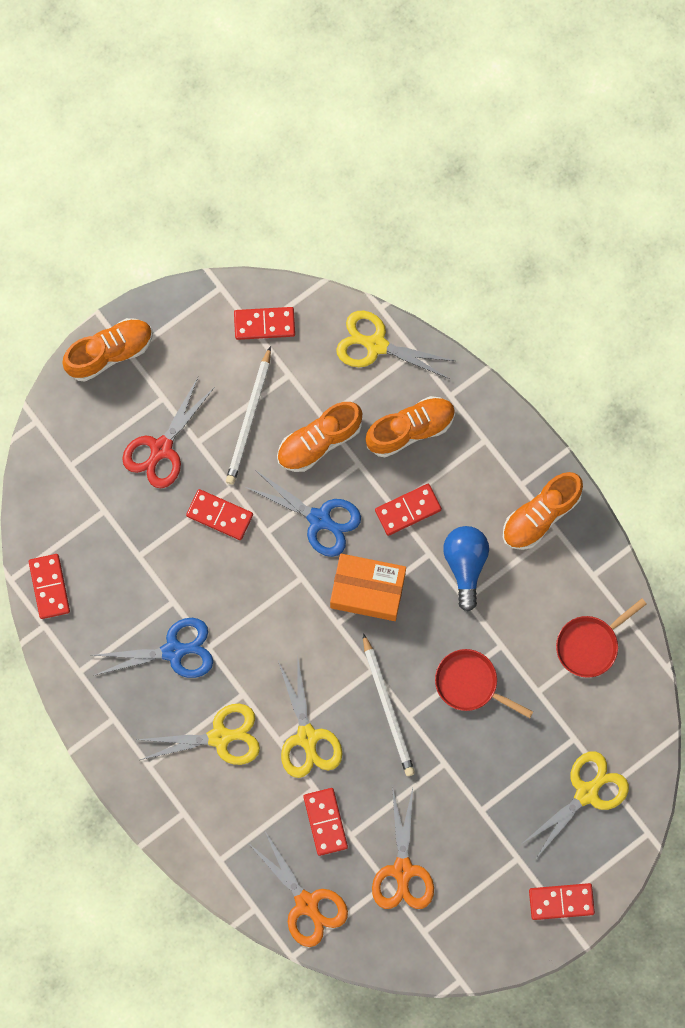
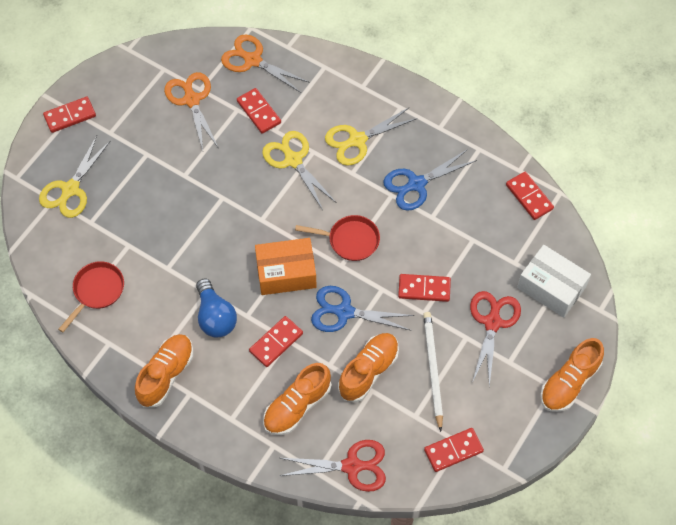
camera: 160 degrees right, 15 degrees down
yellow scissors [336,311,455,379] -> red scissors [279,440,386,492]
white pencil [363,633,415,776] -> none
red pan [435,649,533,718] -> red pan moved to [295,215,380,261]
none -> white box [517,245,591,318]

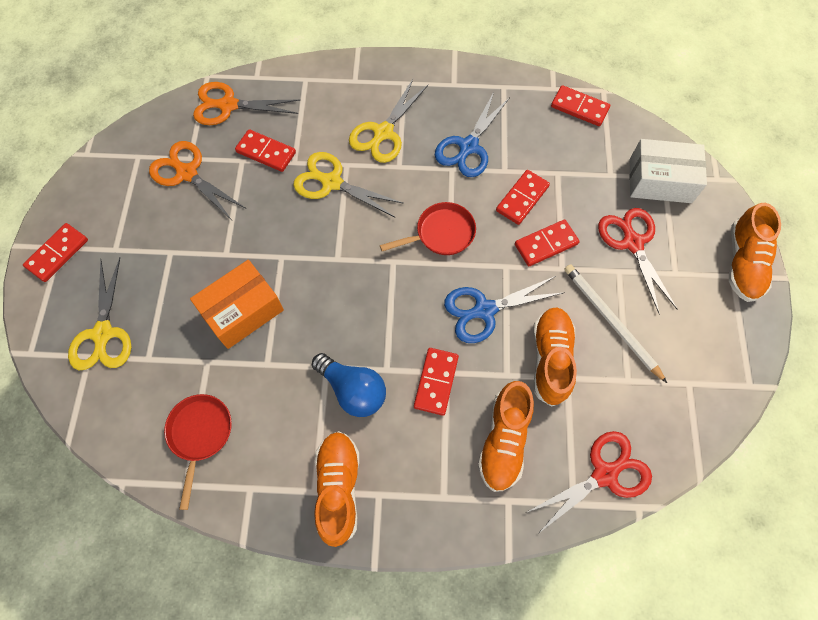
camera: 30 degrees left, 5 degrees up
orange box [255,238,317,295] -> orange box moved to [190,260,284,349]
red domino [424,428,484,472] -> red domino moved to [496,170,550,225]

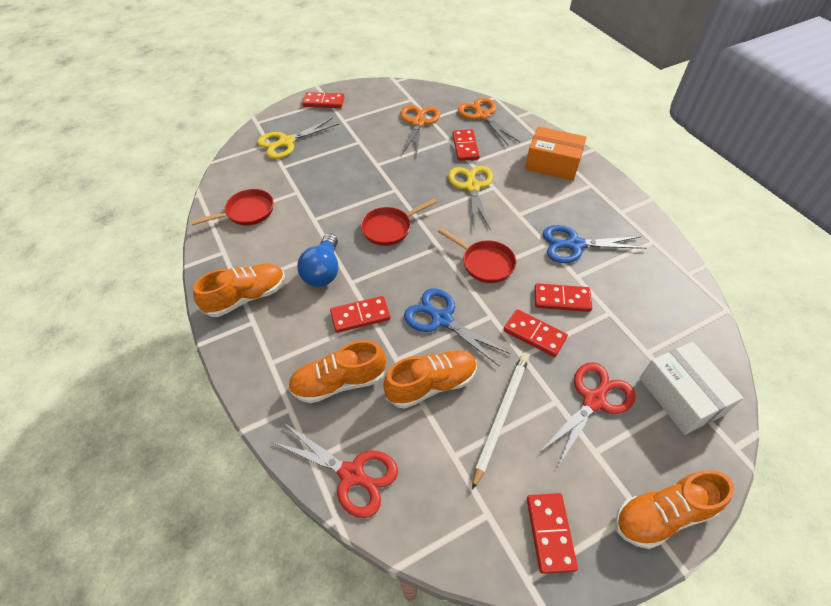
camera: 60 degrees right, 15 degrees down
orange box [190,260,284,349] -> orange box moved to [525,126,587,181]
yellow scissors [349,79,428,163] -> none
red domino [551,85,610,126] -> red domino moved to [527,493,578,574]
none -> red pan [361,198,437,246]

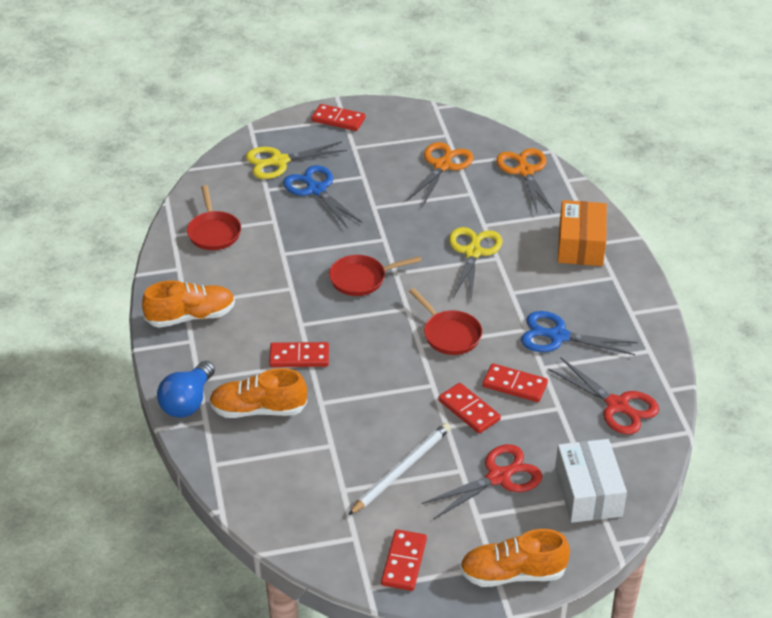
camera: 15 degrees right, 10 degrees down
red pan [190,189,274,226] -> red pan turned 90 degrees clockwise [187,185,241,250]
red scissors [272,423,398,518] -> red scissors moved to [548,358,659,435]
blue light bulb [297,234,338,287] -> blue light bulb moved to [157,361,215,418]
orange shoe [383,350,477,409] -> none
blue scissors [404,288,511,367] -> blue scissors moved to [283,165,363,229]
red domino [453,129,480,161] -> none
orange box [525,126,587,181] -> orange box turned 60 degrees clockwise [558,200,607,266]

